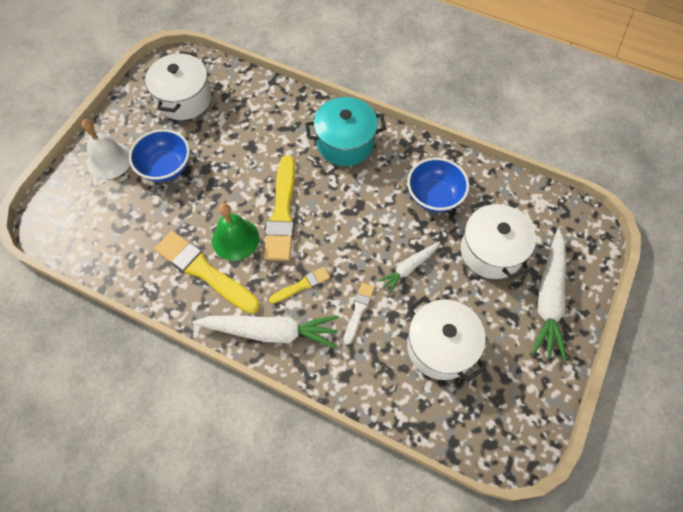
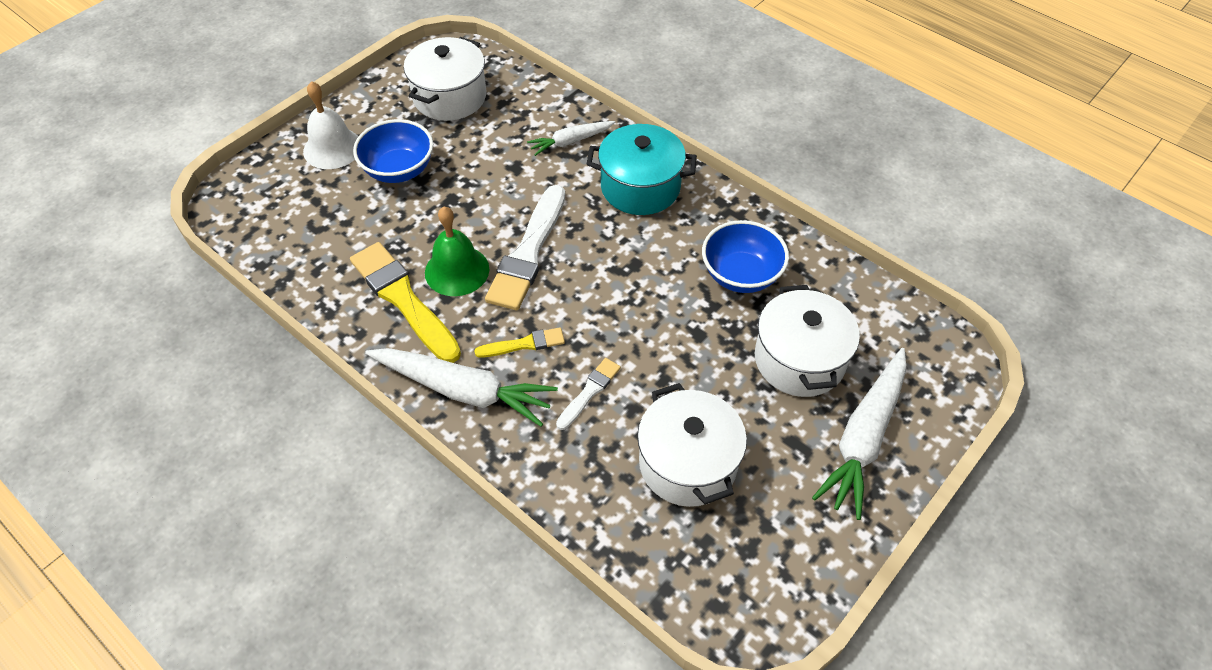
camera: 15 degrees right, 10 degrees down
yellow brush [264,155,295,261] -> white brush [485,185,565,310]
white carrot [378,242,440,294] -> white carrot moved to [527,121,615,156]

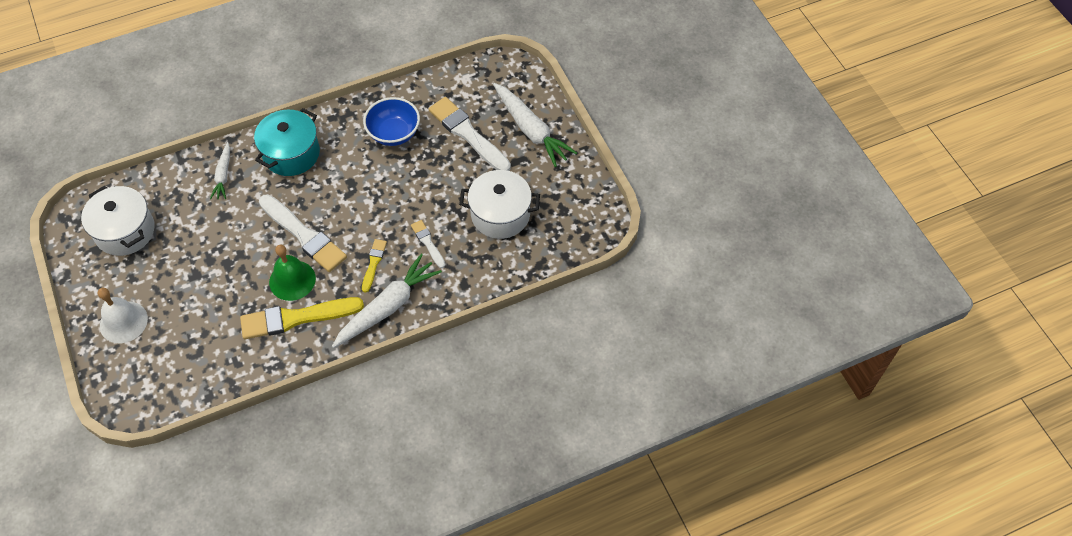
camera: 65 degrees left, 5 degrees up
blue bowl [353,119,433,183] -> none
white pot [755,285,860,397] -> white brush [429,97,511,171]

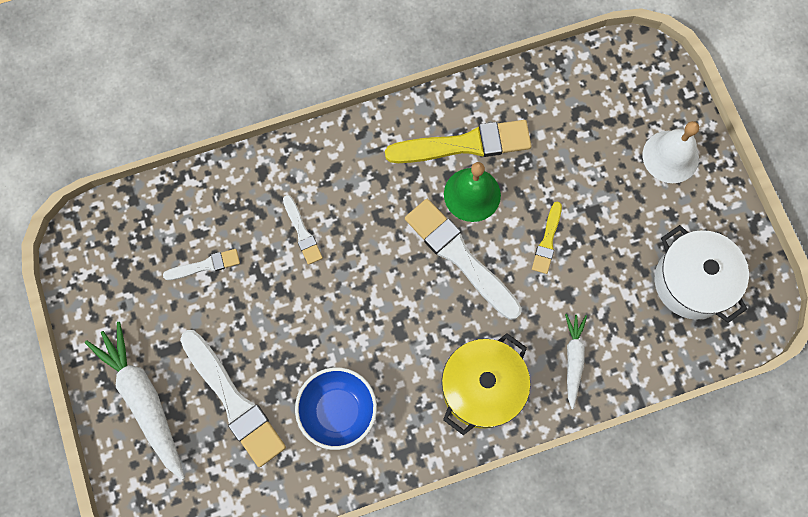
camera: 175 degrees left, 15 degrees up
turquoise pot [254,108,320,176] -> yellow pot [442,333,531,435]
white carrot [332,254,442,348] -> none
yellow brush [362,239,387,293] -> yellow brush moved to [532,202,562,274]
white pot [459,170,540,239] -> white brush [163,249,240,280]

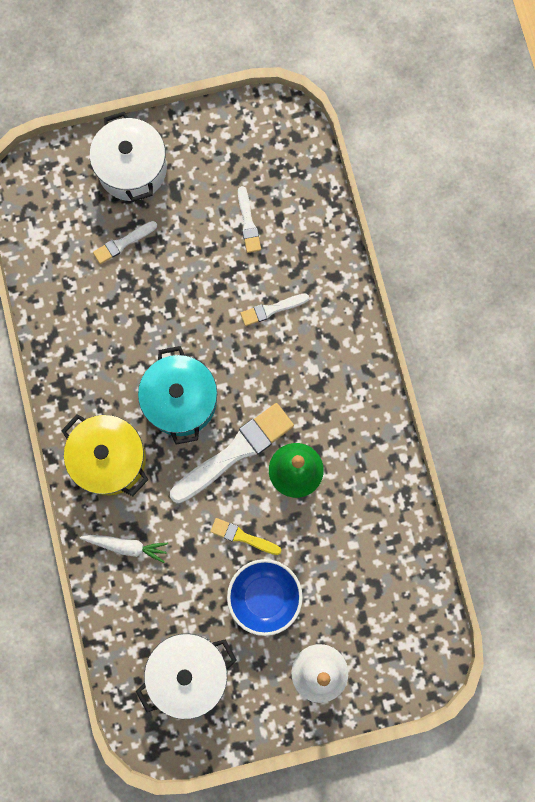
camera: 95 degrees right, 5 degrees up
white carrot [85,322,185,480] -> white pot [90,112,167,202]
white brush [180,330,286,467] -> white brush [93,221,157,264], size x0.51
blue bowl [295,367,377,450] -> blue bowl moved to [227,559,303,636]
yellow brush [385,120,531,163] -> none
none -> turquoise pot [138,346,217,445]

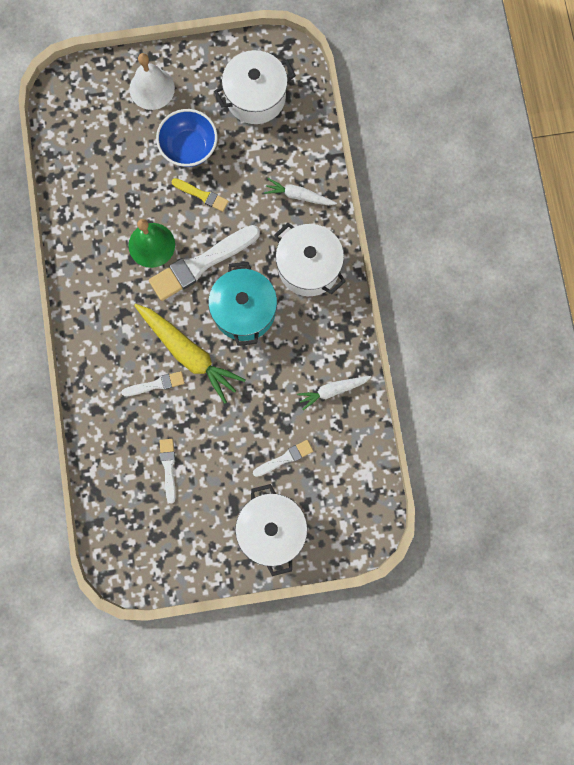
camera: 175 degrees left, 0 degrees up
yellow pot [61,414,148,496] -> white pot [274,223,346,296]
none -> yellow carrot [134,304,246,403]
none -> white carrot [297,376,372,410]

